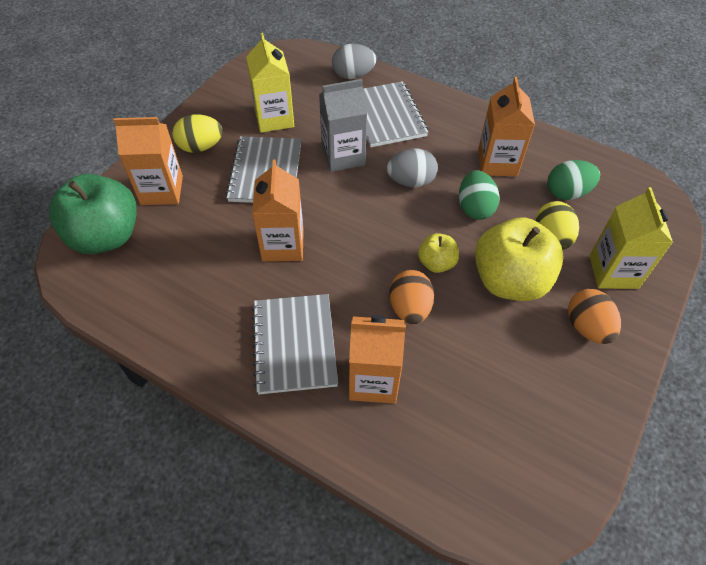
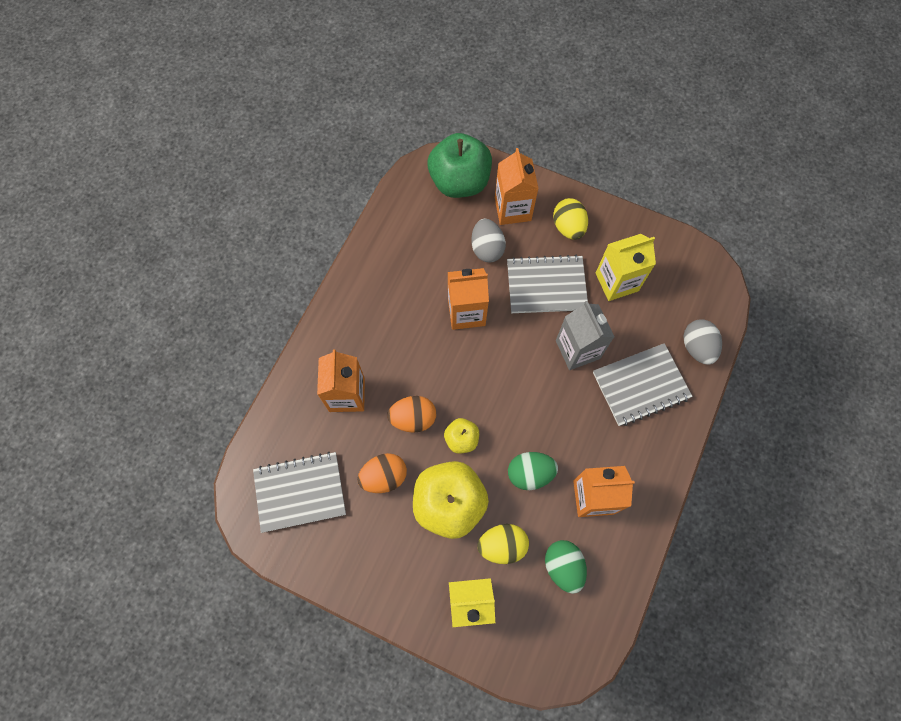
camera: 85 degrees right, 15 degrees up
grey notebook [252,294,338,394] -> grey notebook moved to [253,452,346,533]
grey egg [387,149,438,188] -> grey egg moved to [471,219,506,262]
orange egg [568,289,621,344] -> orange egg moved to [357,453,407,493]

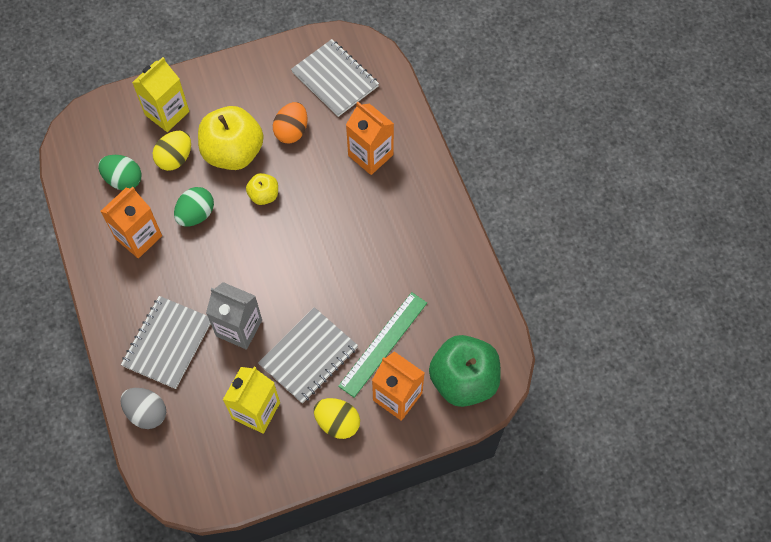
camera: 135 degrees right, 5 degrees down
grey notebook [253,452,346,533] -> grey notebook turned 75 degrees counterclockwise [291,39,379,117]
orange egg [387,396,436,433] -> none
orange carton [448,268,489,330] -> none
grey egg [471,219,506,262] -> green ruler [338,292,427,398]

